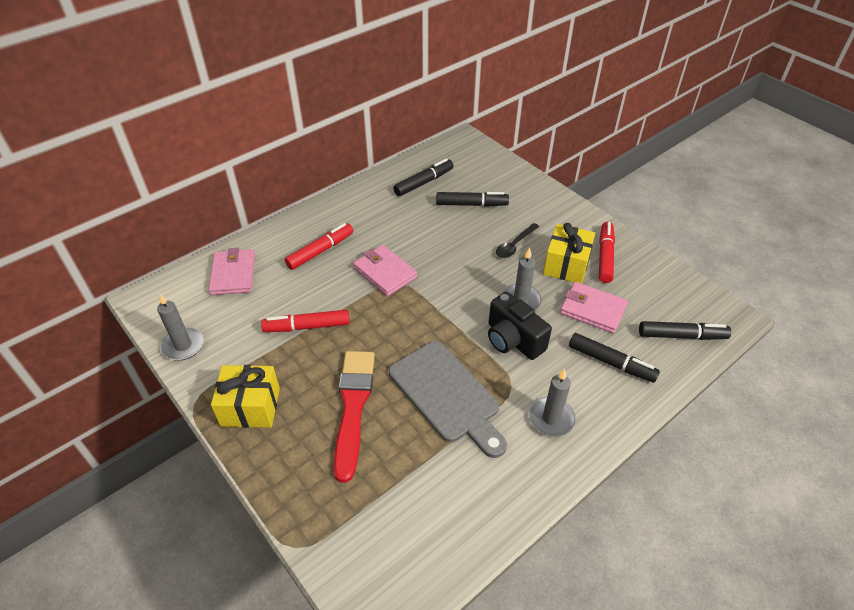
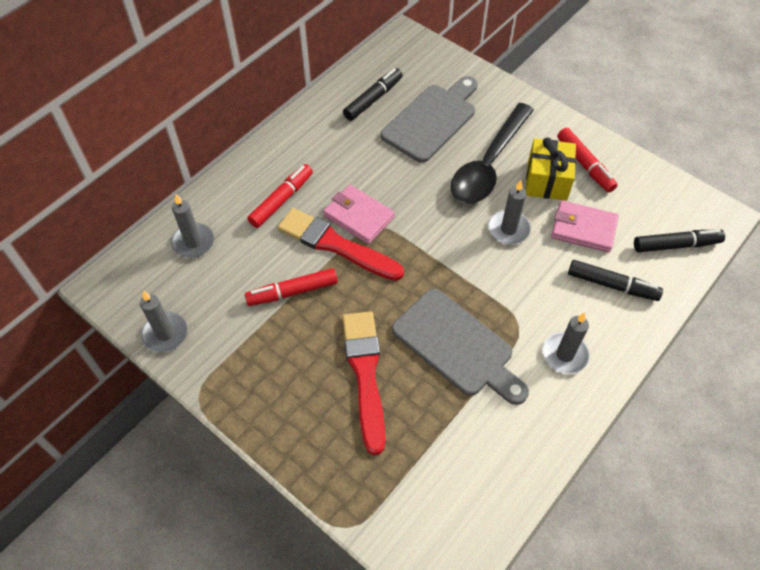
camera: 10 degrees left, 10 degrees up
pink wallet [208,248,255,295] -> grey candle [171,194,214,258]
yellow gift [211,365,280,428] -> none
black marker [436,192,509,207] -> grey cutting board [381,76,478,163]
black camera [488,292,552,360] -> none
black spoon [496,223,539,258] -> black spoon [451,103,534,204], size x2.14
red marker [599,222,615,283] -> red marker turned 150 degrees clockwise [557,128,617,193]
none -> red brush [278,208,404,281]

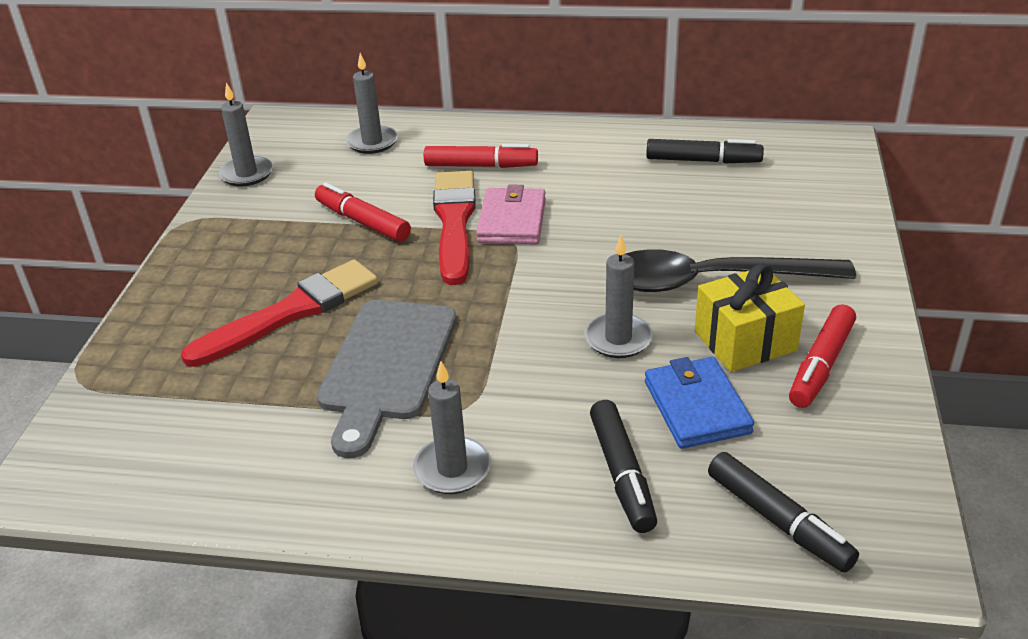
camera: 60 degrees right, 20 degrees down
grey cutting board [381,76,478,163] -> none
pink wallet [551,200,619,253] -> blue wallet [645,357,754,449]

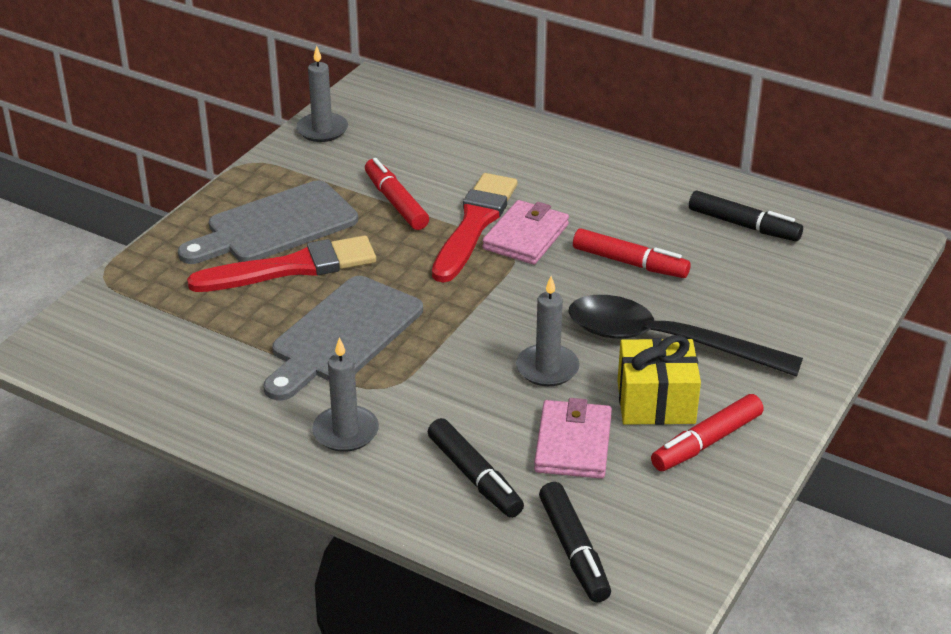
camera: 20 degrees right, 0 degrees up
grey candle [346,53,398,154] -> none
red marker [424,144,538,168] -> red marker moved to [573,228,691,278]
black marker [590,400,657,533] -> black marker turned 45 degrees counterclockwise [428,418,524,518]
blue wallet [645,357,754,449] -> pink wallet [534,398,612,479]
none -> grey cutting board [178,180,358,264]

